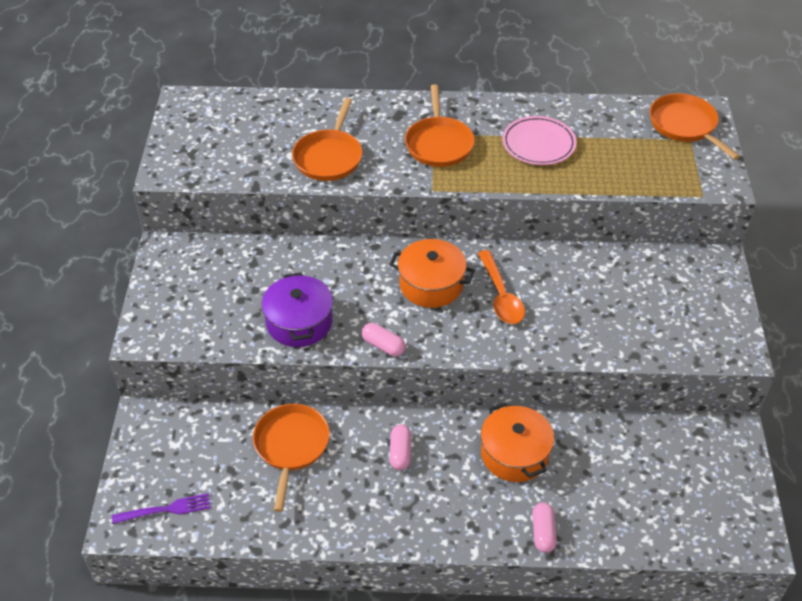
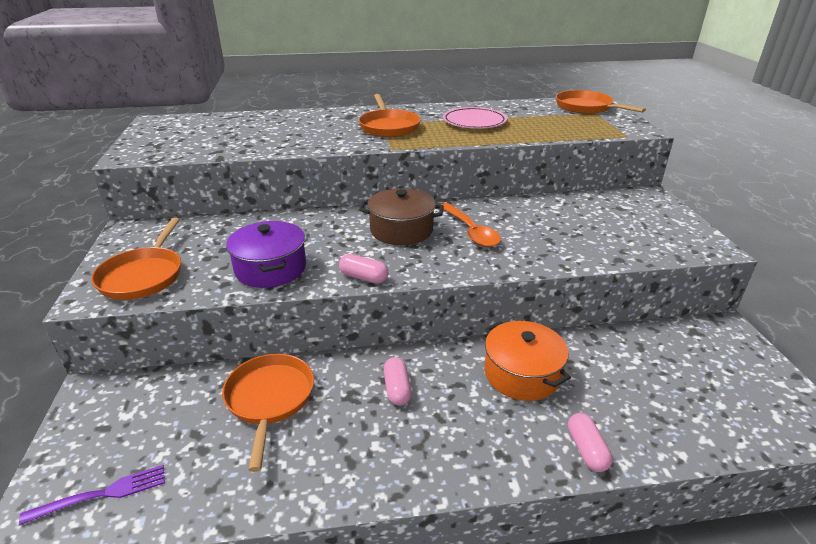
camera: 10 degrees left, 15 degrees down
orange pan [292,98,362,181] -> orange pan moved to [91,217,181,300]
orange pot [389,239,475,308] -> brown pot [359,188,444,245]

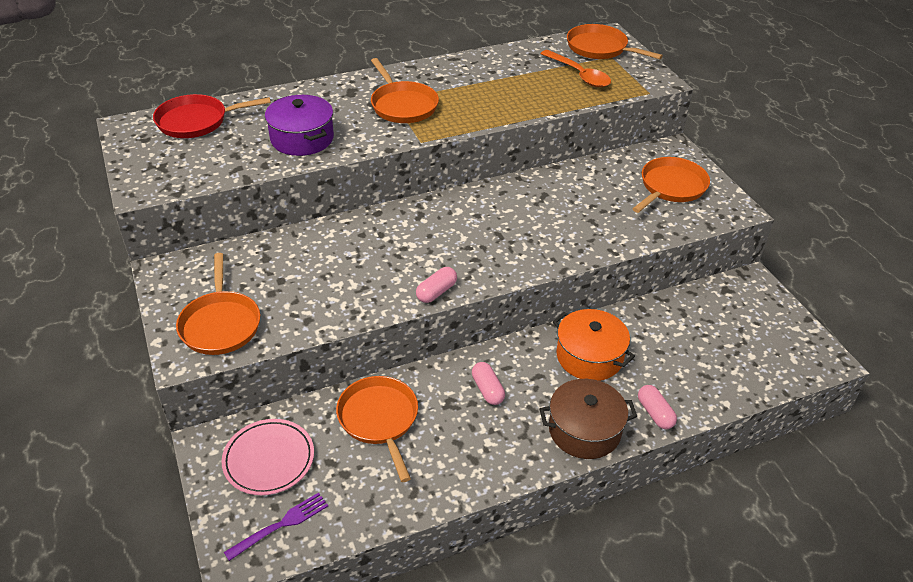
camera: 15 degrees left, 10 degrees up
purple pot [226,221,306,288] -> purple pot moved to [265,95,334,156]
pink capsule [339,254,389,284] -> pink capsule turned 60 degrees counterclockwise [416,267,457,303]
brown pot [359,188,444,245] -> brown pot moved to [540,379,637,459]
orange spoon [440,203,501,247] -> orange spoon moved to [540,50,611,87]
pink plate [443,107,507,129] -> pink plate moved to [222,419,314,495]
none -> red pan [153,94,271,138]
none -> orange pan [632,157,710,213]

